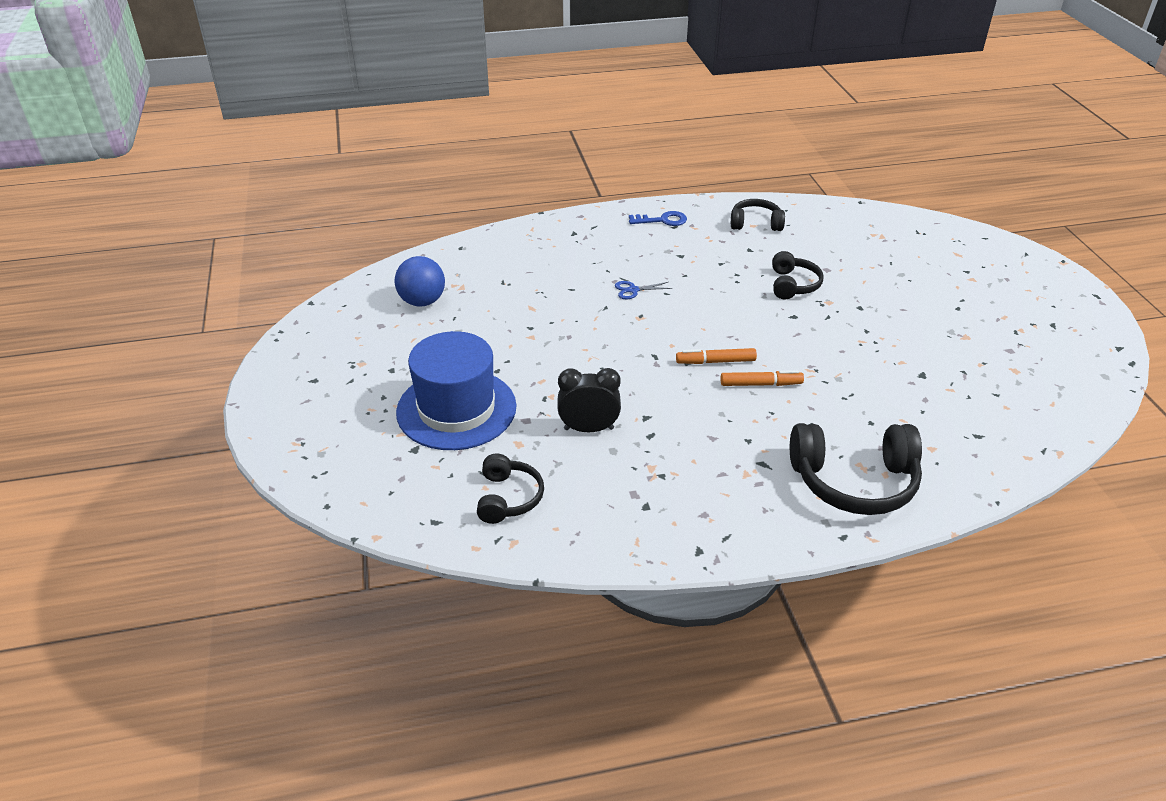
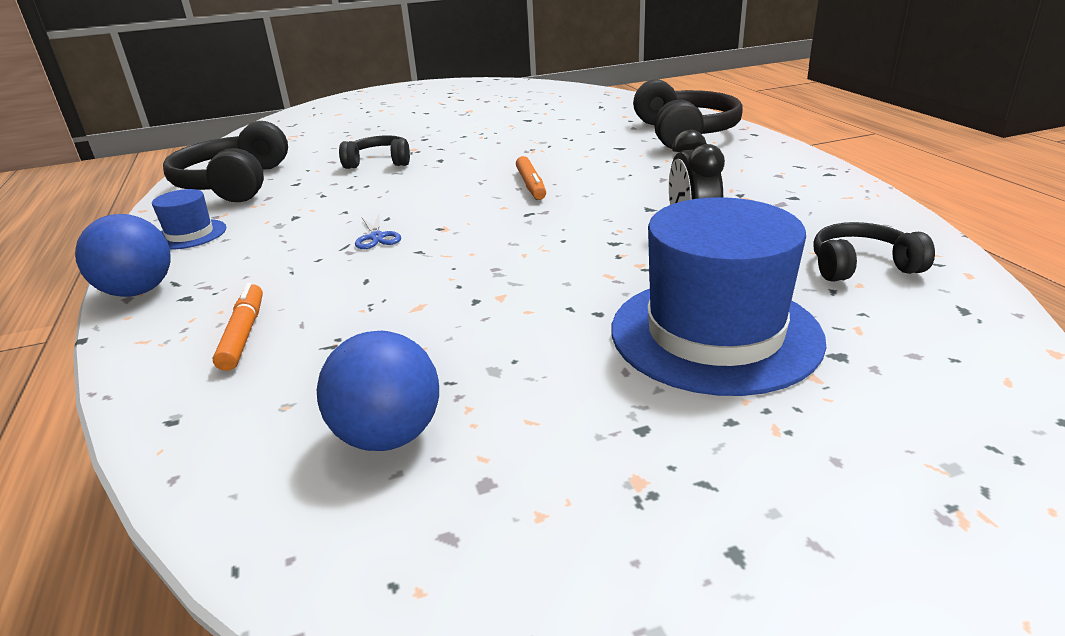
camera: 95 degrees left, 10 degrees down
blue key [629,211,687,226] -> blue hat [152,189,226,250]
orange marker [721,370,804,386] -> orange marker moved to [213,283,263,371]
black headphones [731,199,785,231] -> black headphones [163,121,288,202], size x1.73
none -> blue ball [75,214,171,297]

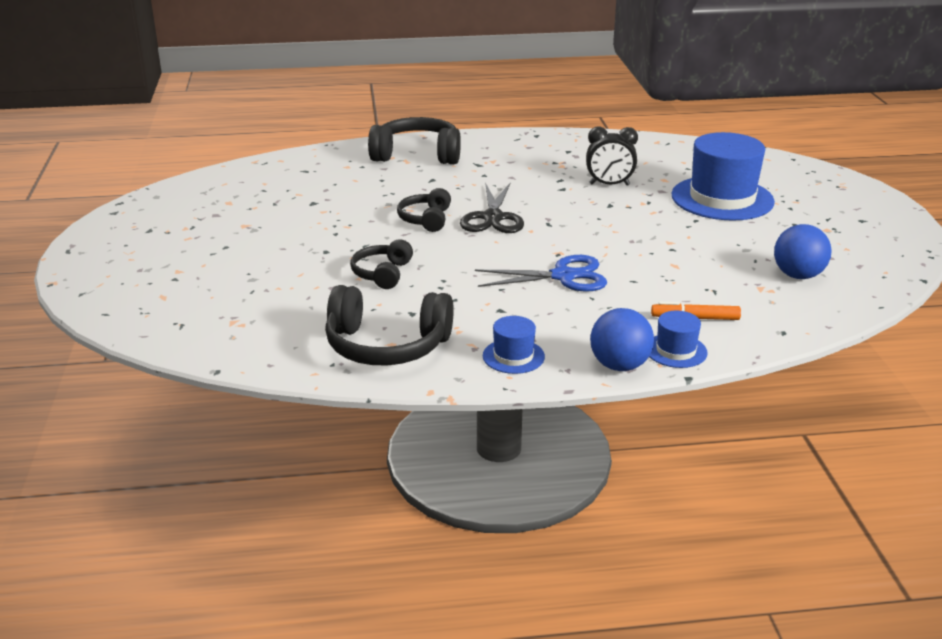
camera: 80 degrees left, 0 degrees up
blue scissors [355,214,401,249] -> blue scissors [475,255,607,292], size x2.04
orange marker [516,156,546,200] -> black scissors [460,182,524,233]
black headphones [813,222,935,282] -> black headphones moved to [397,188,451,232]
none -> blue hat [649,311,708,368]

